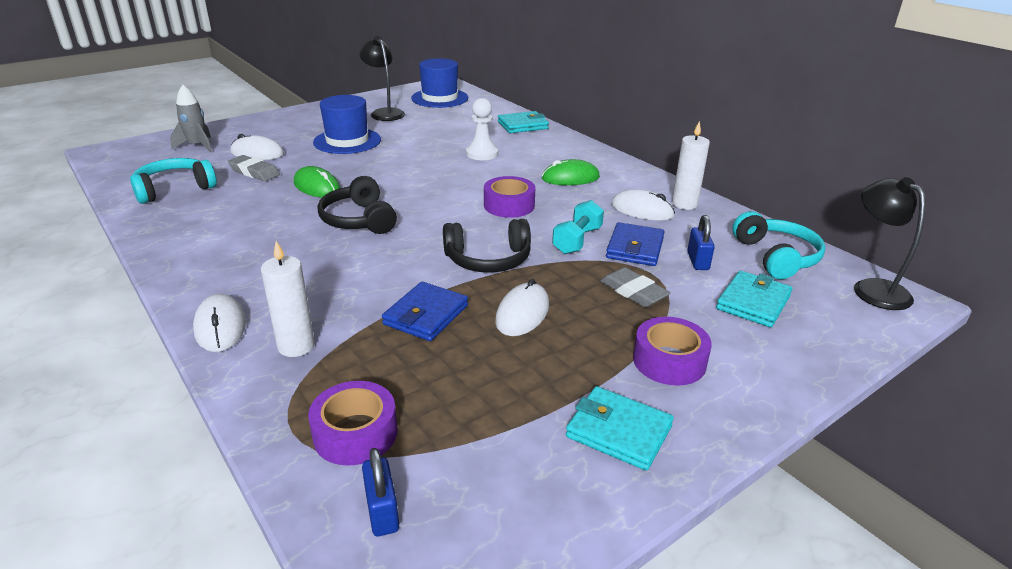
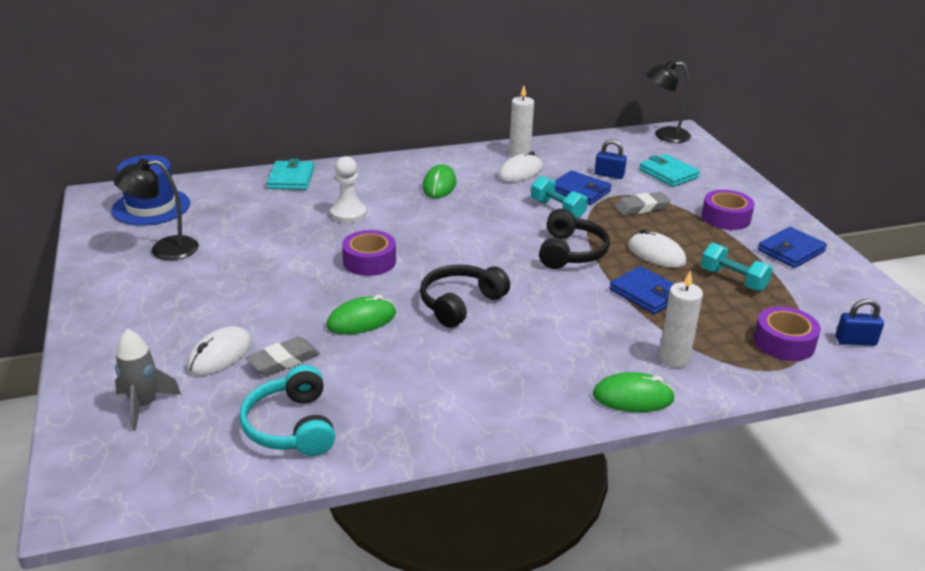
camera: 70 degrees left, 0 degrees up
white mouse [193,294,246,352] -> green mouse [593,372,675,412]
blue hat [313,95,381,154] -> none
black headphones [317,176,397,234] -> black headphones turned 135 degrees clockwise [420,265,510,328]
purple tape [484,176,536,218] -> purple tape moved to [342,230,396,276]
turquoise wallet [566,386,674,471] -> blue wallet [758,227,827,268]
turquoise headphones [732,211,826,279] -> none
none -> turquoise dumbbell [701,243,773,291]

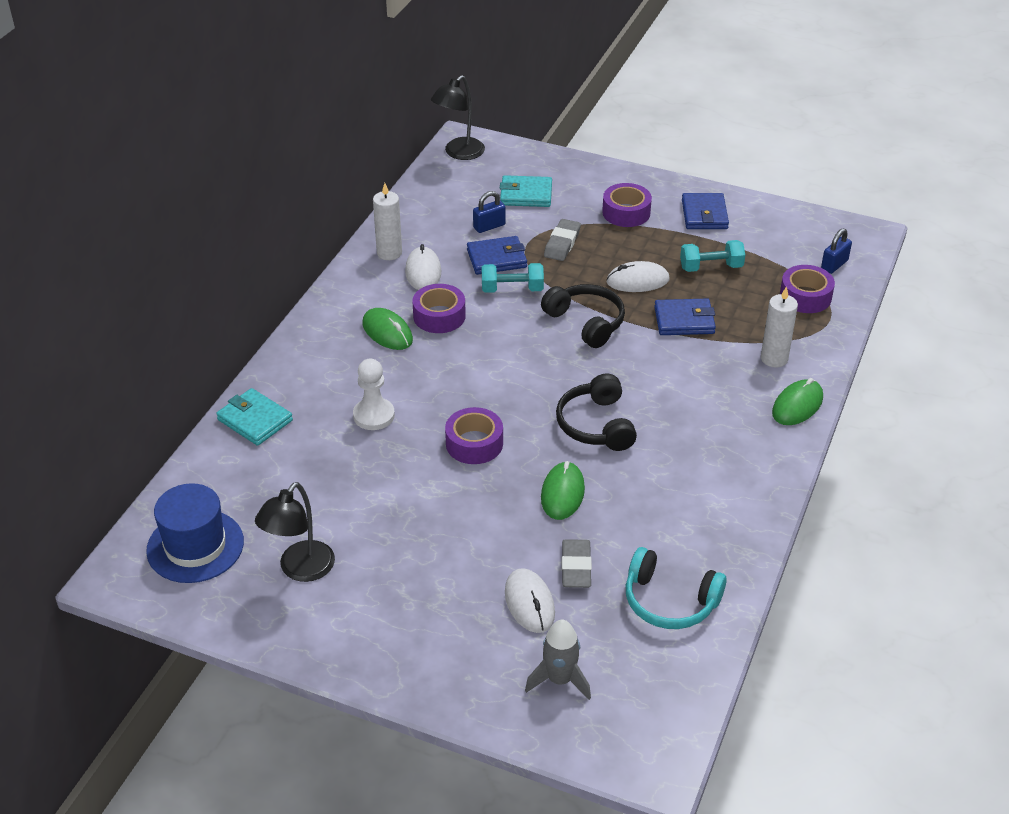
camera: 50 degrees left, 10 degrees up
none -> purple tape [412,284,466,333]

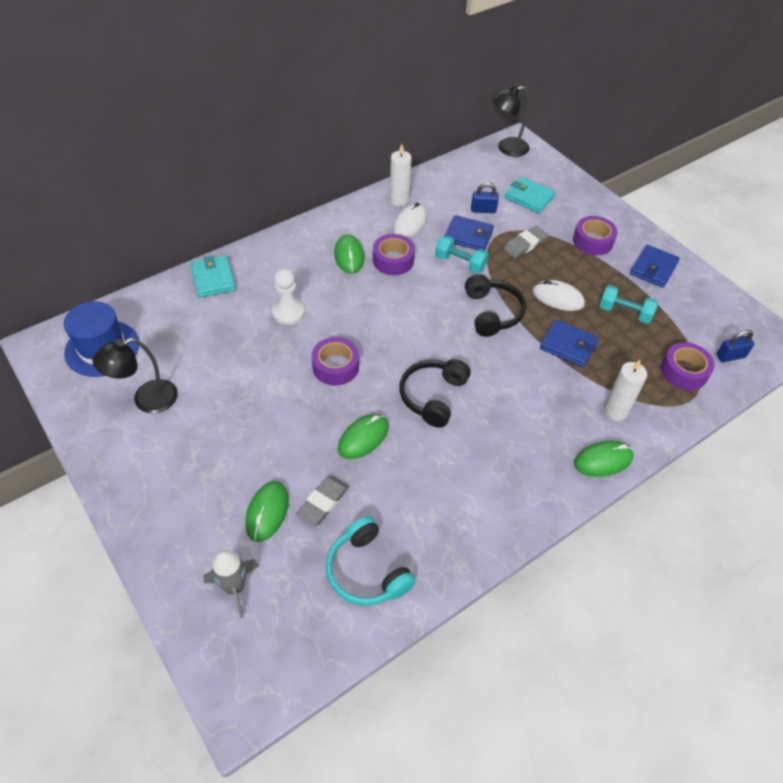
camera: 30 degrees right, 10 degrees up
white mouse [505,568,555,633] -> green mouse [245,481,289,542]

